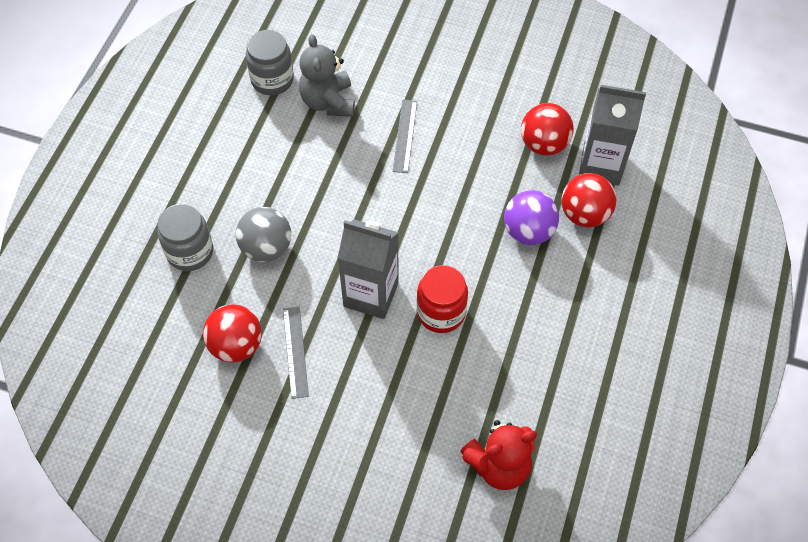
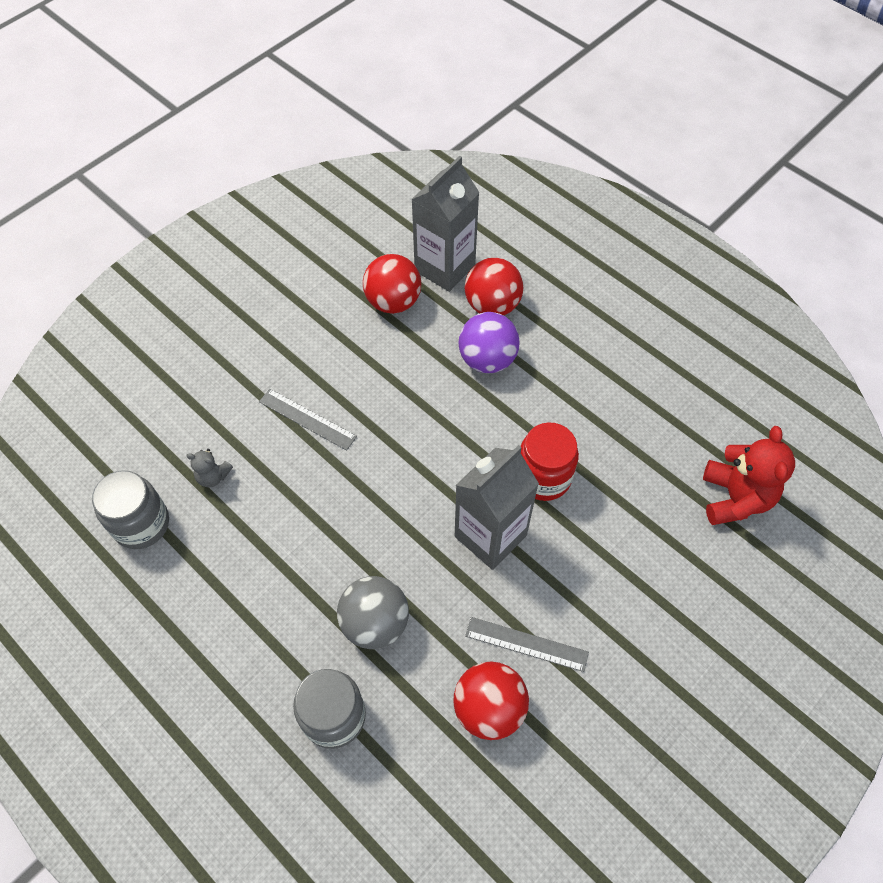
camera: 65 degrees left, 0 degrees up
grey teddy bear [299,34,355,117] -> grey teddy bear [186,449,233,487], size x0.50

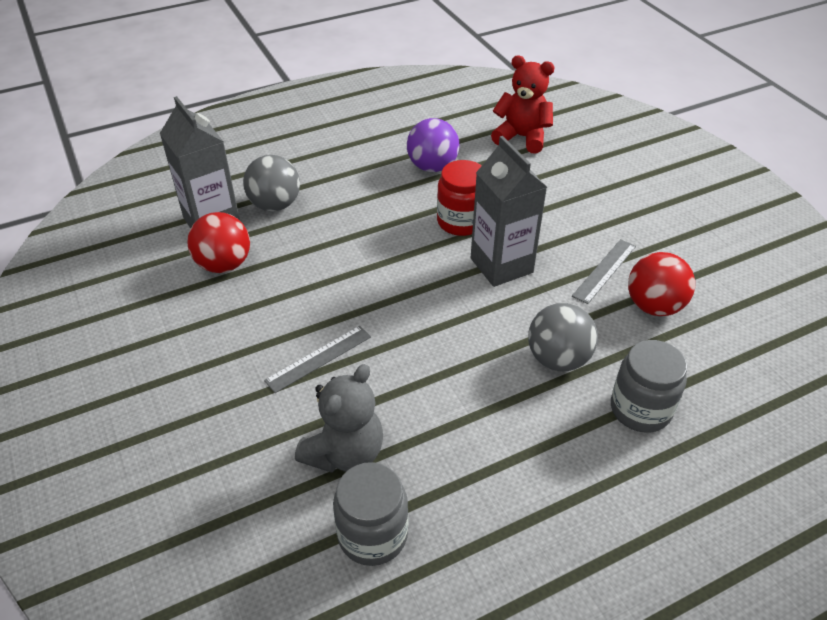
camera: 70 degrees left, 15 degrees down
grey teddy bear [186,449,233,487] -> grey teddy bear [295,364,383,473], size x2.00
purple ball [458,312,520,373] -> purple ball moved to [407,118,459,172]
red ball [465,258,523,315] -> grey ball [243,155,300,211]

